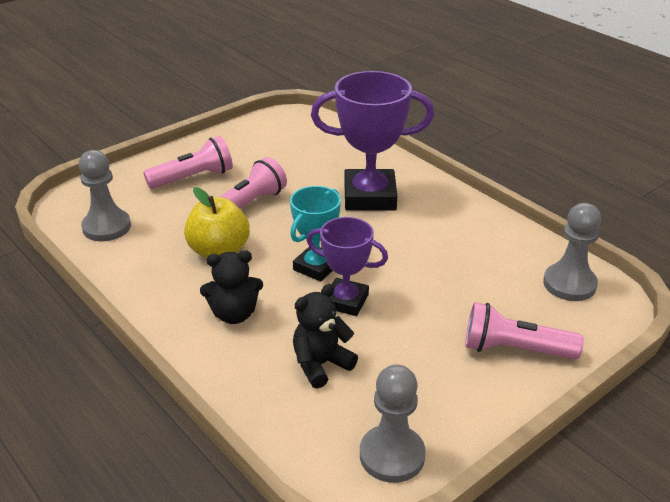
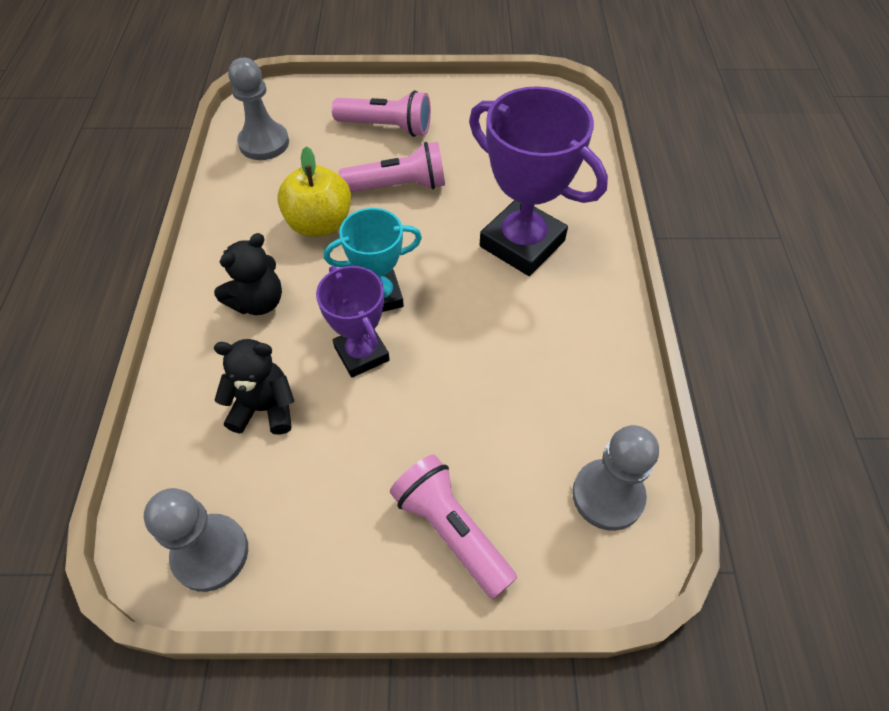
camera: 40 degrees right, 20 degrees up
black teddy bear [200,250,263,324] -> black teddy bear turned 75 degrees counterclockwise [214,233,282,315]

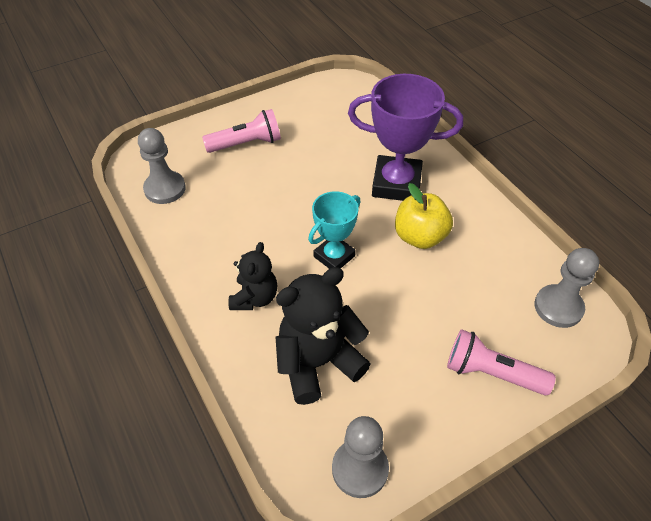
camera: 30 degrees left, 5 degrees down
black teddy bear [214,339,295,435] -> black teddy bear [276,267,370,405], size x1.63
yellow apple [277,147,351,237] -> yellow apple moved to [395,183,453,249]
purple trophy [316,266,390,378] -> none
pink flashlight [339,142,445,192] -> none

